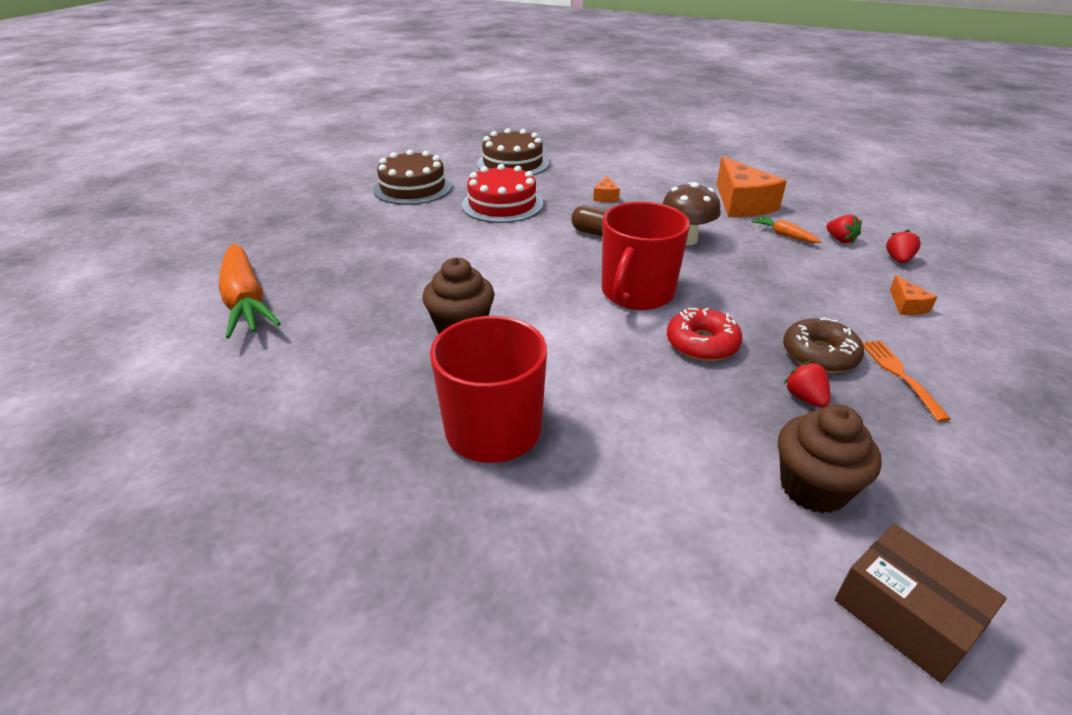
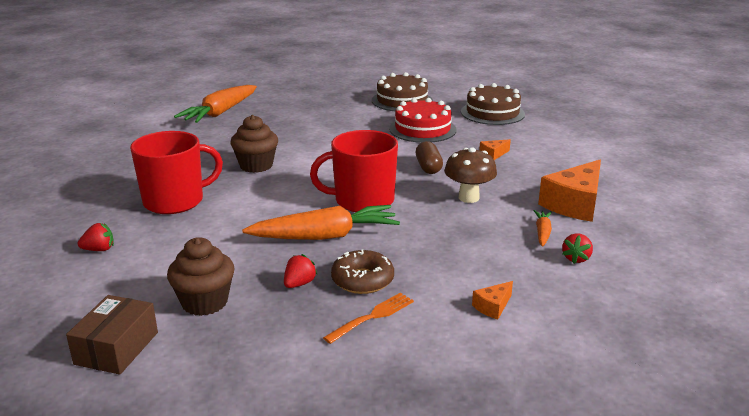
camera: 55 degrees right, 10 degrees down
red donut [667,307,743,361] -> orange carrot [242,205,400,240]
red strawberry [886,230,921,263] -> red strawberry moved to [78,223,114,251]

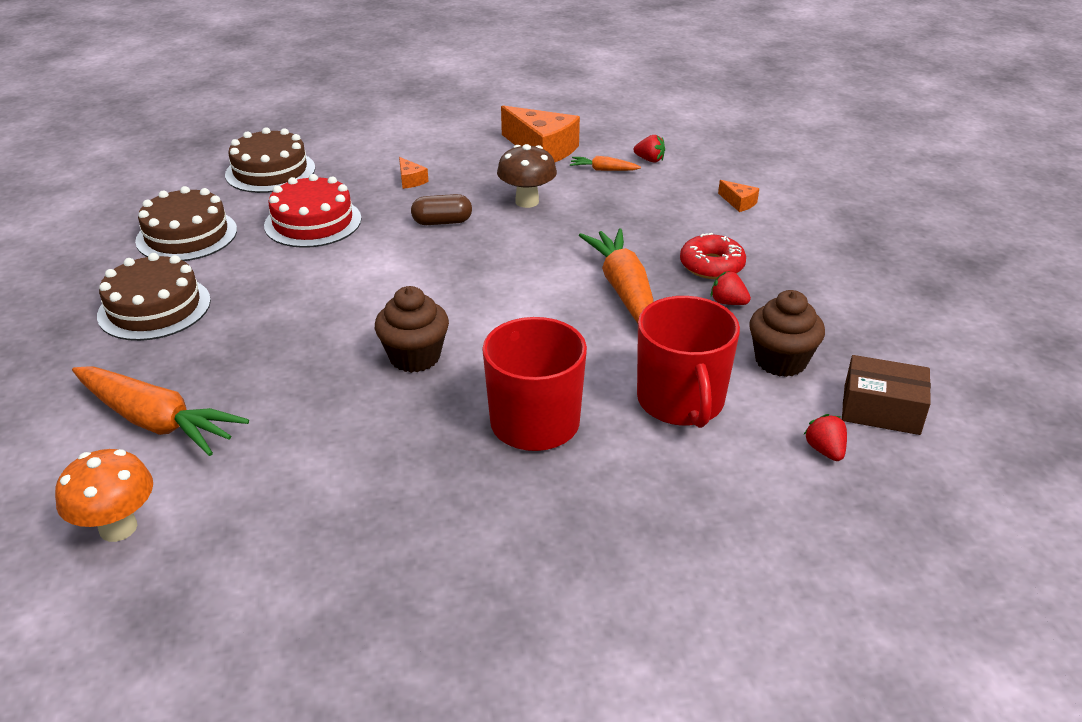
camera: 90 degrees left, 10 degrees up
red strawberry [78,223,114,251] -> red strawberry moved to [804,414,847,461]
red mug [310,130,398,212] -> red mug moved to [637,296,740,428]
orange fork [323,293,414,344] -> none
brown donut [331,250,394,294] -> red donut [680,233,746,279]
none -> orange mushroom [55,449,153,542]
none -> brown cake [97,253,211,341]

